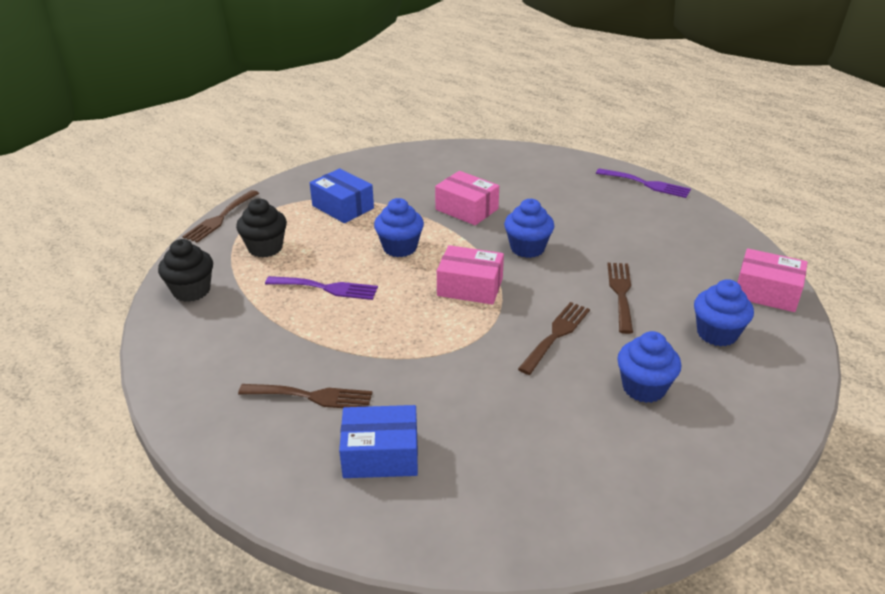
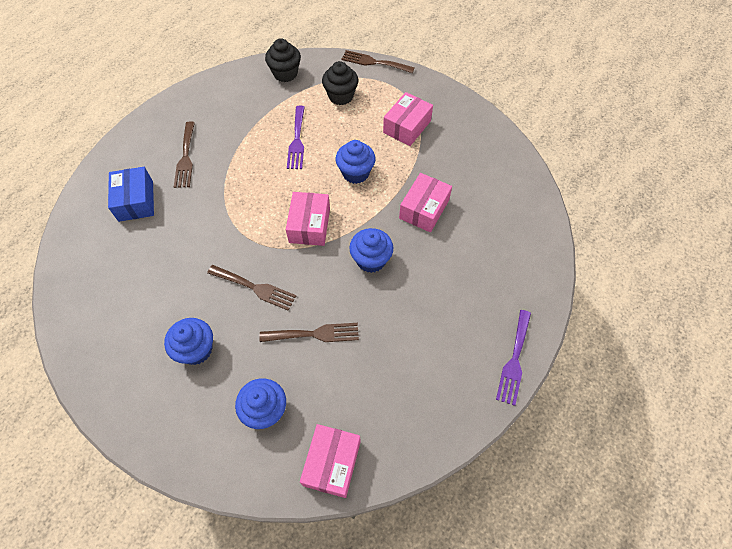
camera: 80 degrees right, 25 degrees up
blue box [310,168,374,223] -> pink box [383,92,433,146]

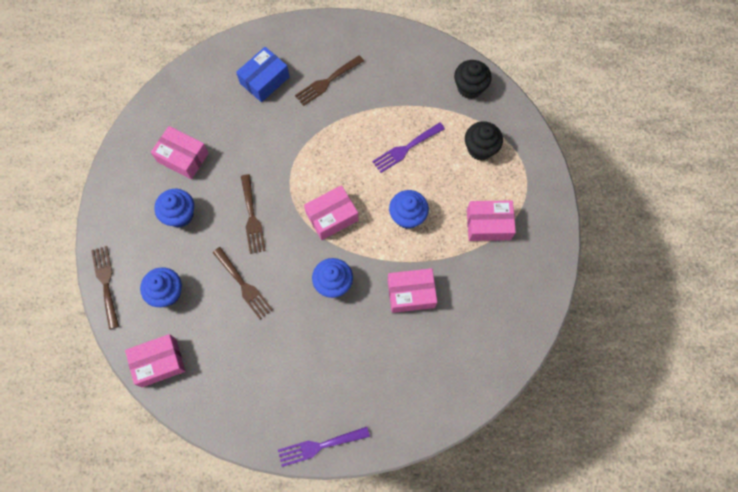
camera: 55 degrees right, 10 degrees up
brown fork [342,50,415,73] -> brown fork moved to [91,246,119,329]
none -> pink box [151,126,209,179]

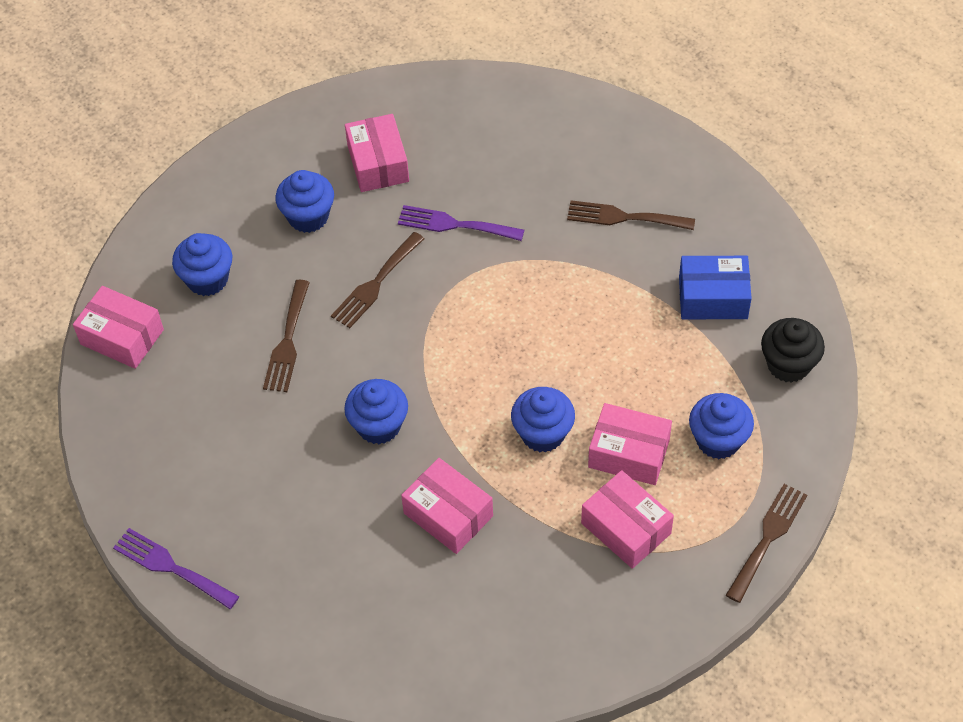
camera: 50 degrees right, 15 degrees down
brown fork [91,246,119,329] -> brown fork moved to [726,484,807,603]
blue box [236,47,290,102] -> blue box moved to [679,256,752,319]
pink box [304,185,359,240] -> pink box moved to [588,403,672,485]
purple fork [372,122,445,173] -> purple fork moved to [398,205,524,241]
black cupcake [465,121,503,160] -> blue cupcake [689,393,754,459]

